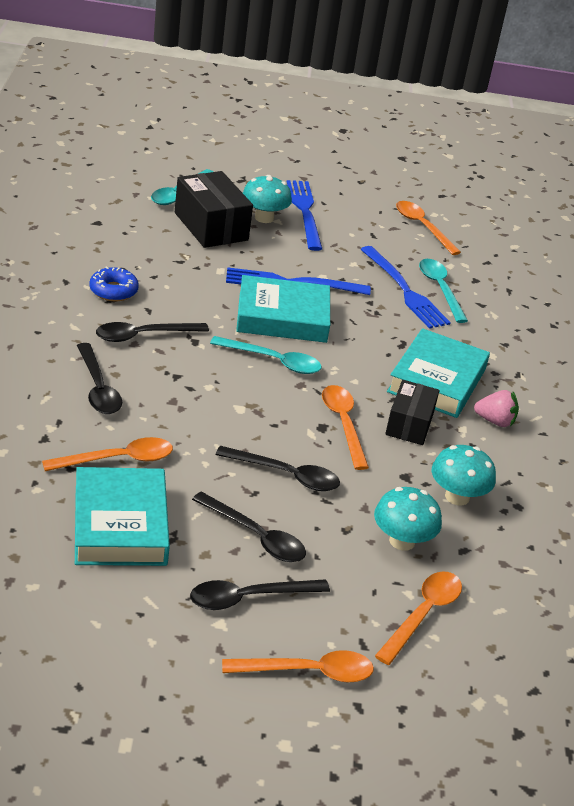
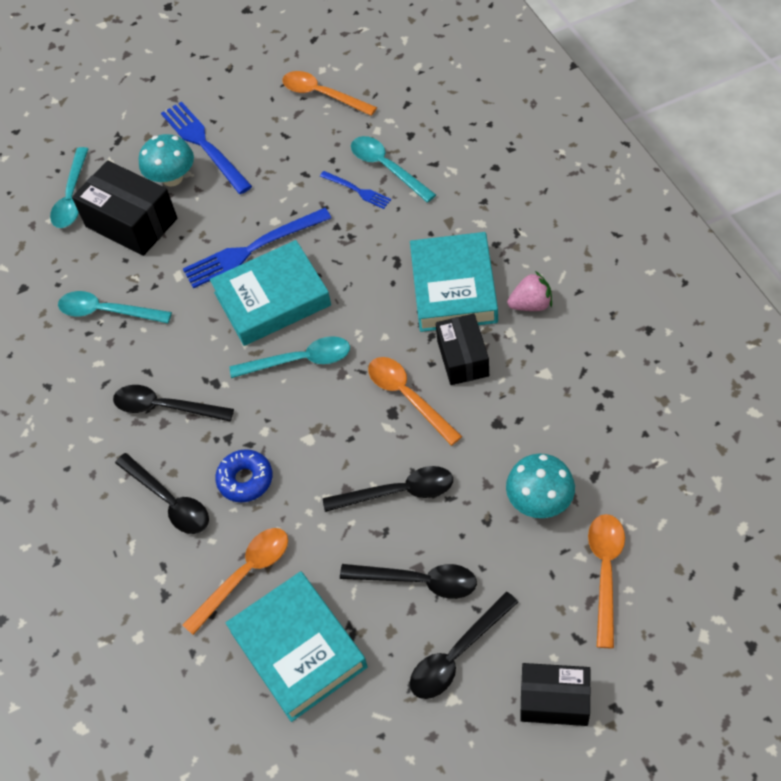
camera: 15 degrees left, 20 degrees up
blue donut [89,266,139,301] -> blue donut moved to [215,449,273,503]
black spoon [96,322,209,342] -> black spoon turned 60 degrees clockwise [113,385,234,421]
orange spoon [222,650,374,682] -> black box [520,663,591,726]
blue fork [361,246,451,329] -> blue fork [320,171,391,209], size x0.53
turquoise mushroom [432,445,496,505] -> none
none -> turquoise spoon [58,291,172,323]

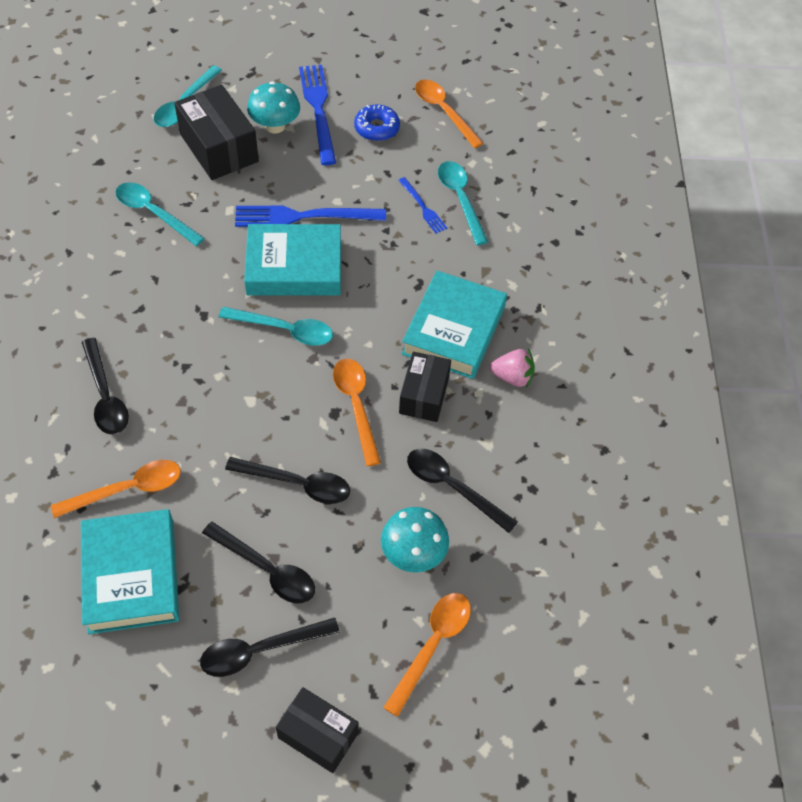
camera: 15 degrees right, 0 degrees up
black spoon [113,385,234,421] -> black spoon moved to [407,449,518,533]
blue donut [215,449,273,503] -> blue donut moved to [354,105,400,141]

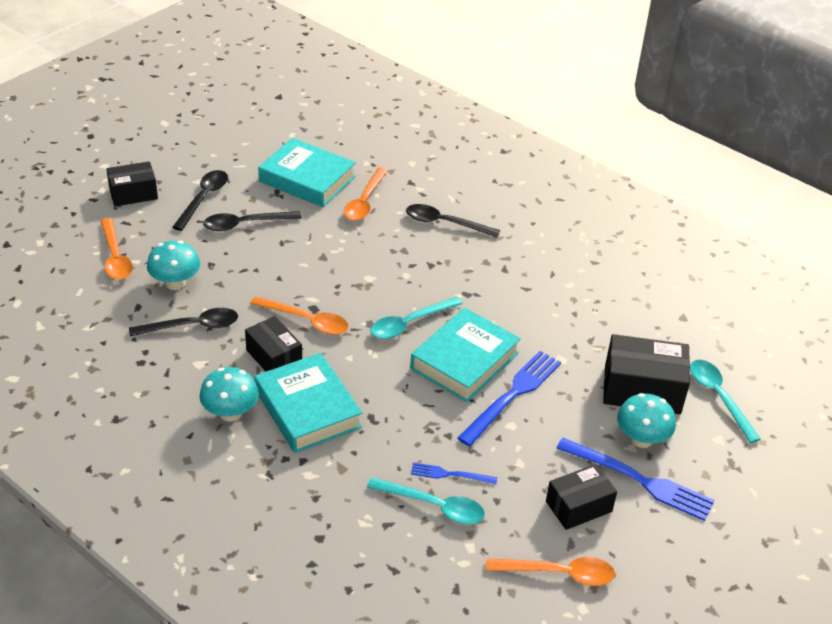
camera: 130 degrees right, 15 degrees down
turquoise spoon [115,182,205,246] -> none
black spoon [225,457,350,504] -> none
blue donut [354,105,400,141] -> black box [546,464,617,530]
pink strawberry [490,348,535,387] -> turquoise mushroom [200,367,259,421]

